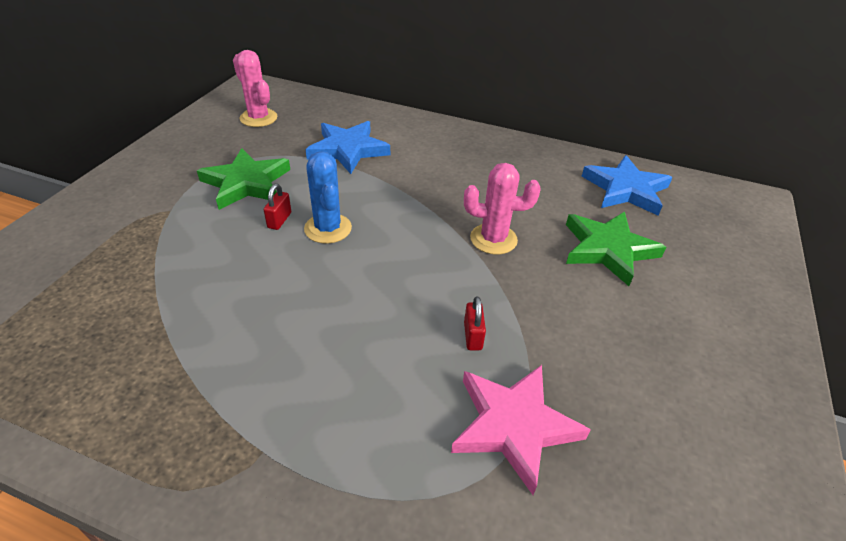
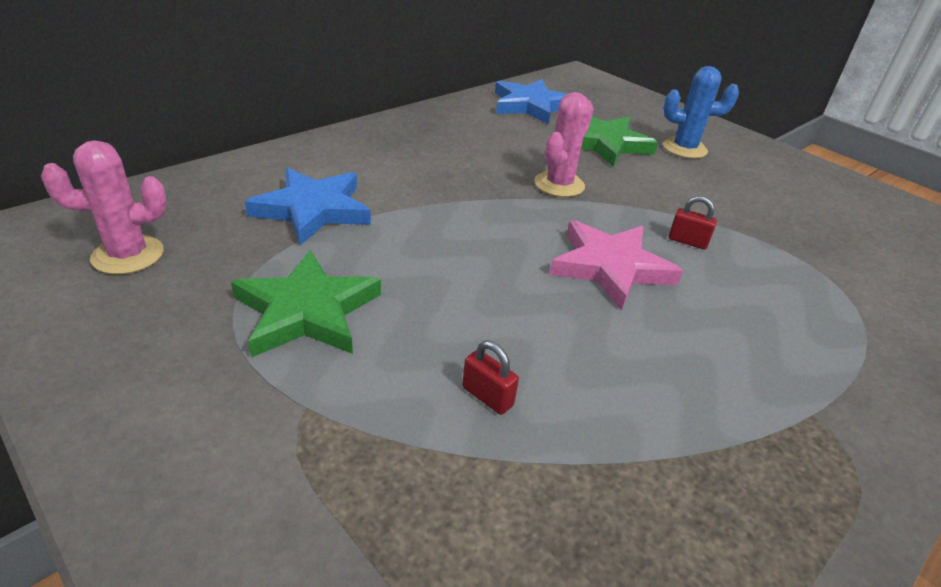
camera: 65 degrees left, 5 degrees down
red padlock [264,184,291,230] -> red padlock moved to [462,340,519,415]
blue cactus [304,151,352,244] -> blue cactus moved to [663,66,739,159]
pink star [451,365,591,495] -> pink star moved to [549,220,683,310]

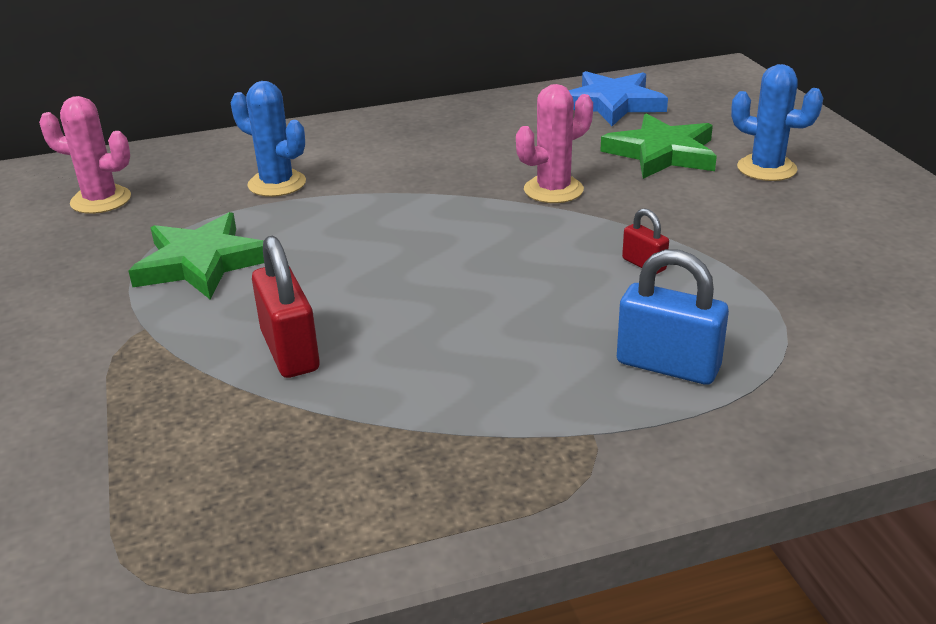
camera: 30 degrees right, 5 degrees down
blue star [245,168,371,245] -> blue cactus [231,81,306,197]
red padlock [462,340,519,415] -> red padlock [252,236,320,378], size x1.86
pink star [549,220,683,310] -> none
none -> blue padlock [617,249,729,385]

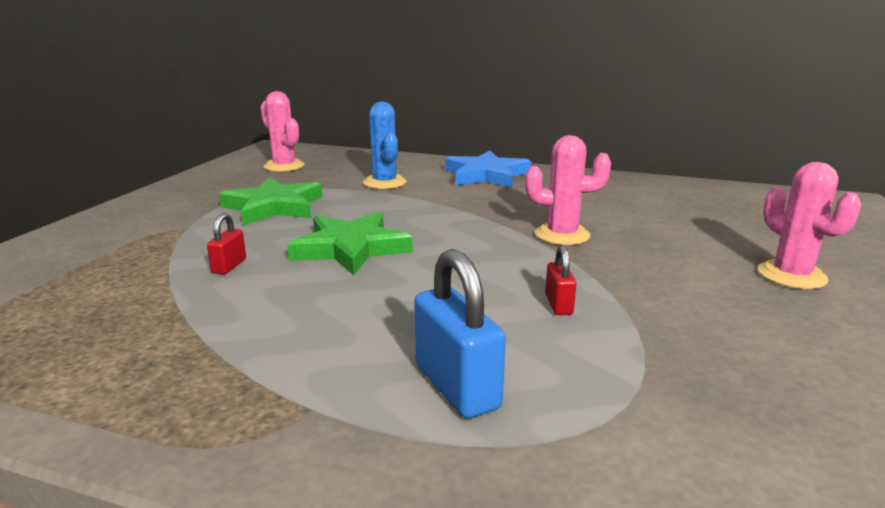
camera: 35 degrees right, 10 degrees down
red padlock [252,236,320,378] -> red padlock [207,213,246,274], size x0.54
blue star [568,71,668,126] -> blue star moved to [445,150,531,188]
green star [600,113,717,179] -> green star moved to [287,212,413,275]
blue cactus [731,64,823,181] -> pink cactus [758,162,861,289]

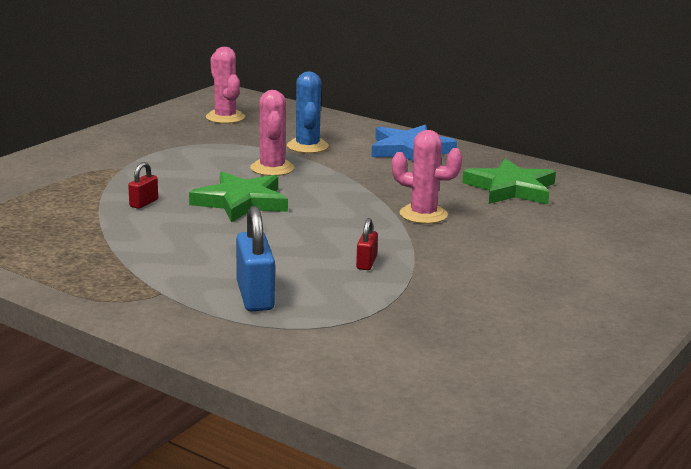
camera: 15 degrees right, 0 degrees up
green star [219,177,322,226] -> green star moved to [462,159,556,204]
pink cactus [758,162,861,289] -> pink cactus moved to [250,90,294,176]

